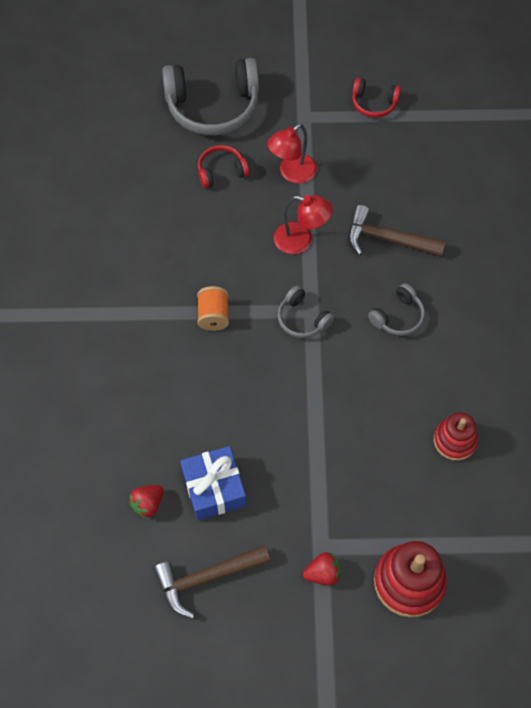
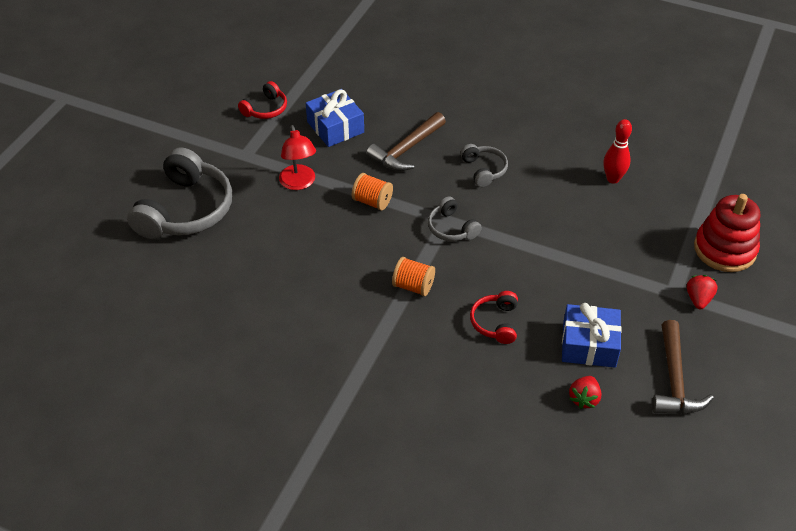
camera: 65 degrees left, 15 degrees down
red strawberry [129,485,164,519] -> red strawberry turned 45 degrees clockwise [569,376,601,409]
red headphones [198,145,249,188] -> red headphones moved to [470,291,518,344]
red lamp [274,195,333,254] -> orange spool [352,173,393,211]
grey headphones [277,285,335,338] -> grey headphones turned 75 degrees clockwise [428,196,482,241]
red stacking toy [434,412,478,461] -> red bowling pin [603,119,632,184]
none -> blue gift [306,89,364,147]

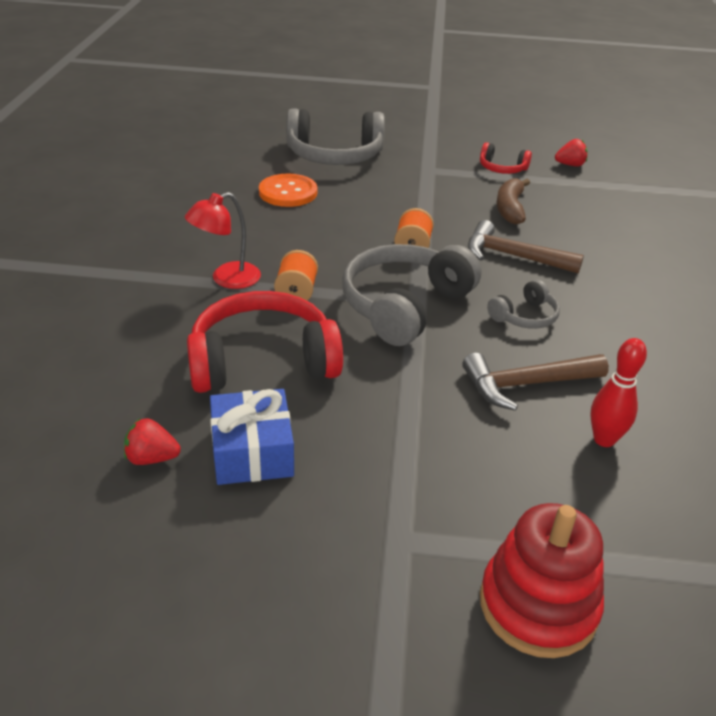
camera: 70 degrees right, 10 degrees down
red lamp [279,125,316,190] -> red lamp moved to [185,192,261,289]
blue gift [306,89,364,147] -> brown banana [496,178,530,225]
grey headphones [428,196,482,241] -> grey headphones [342,244,481,346], size x2.01
red headphones [470,291,518,344] -> red headphones [187,291,343,393], size x2.01
brown hammer [652,320,714,413] -> brown hammer moved to [462,353,609,411]
red strawberry [687,275,718,309] -> red strawberry moved to [555,139,588,166]
none -> orange button [259,174,317,207]

